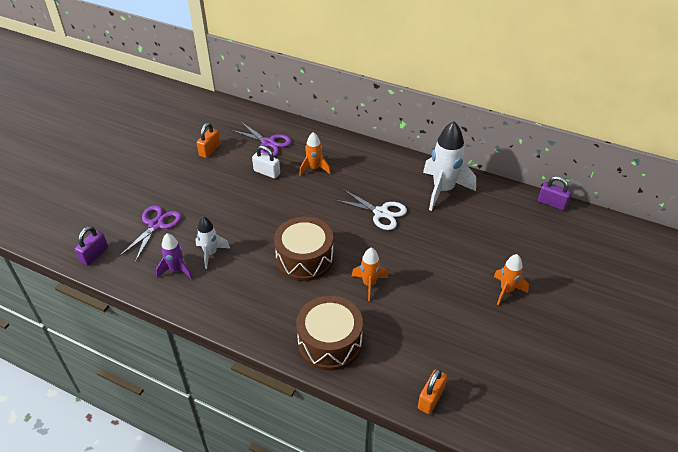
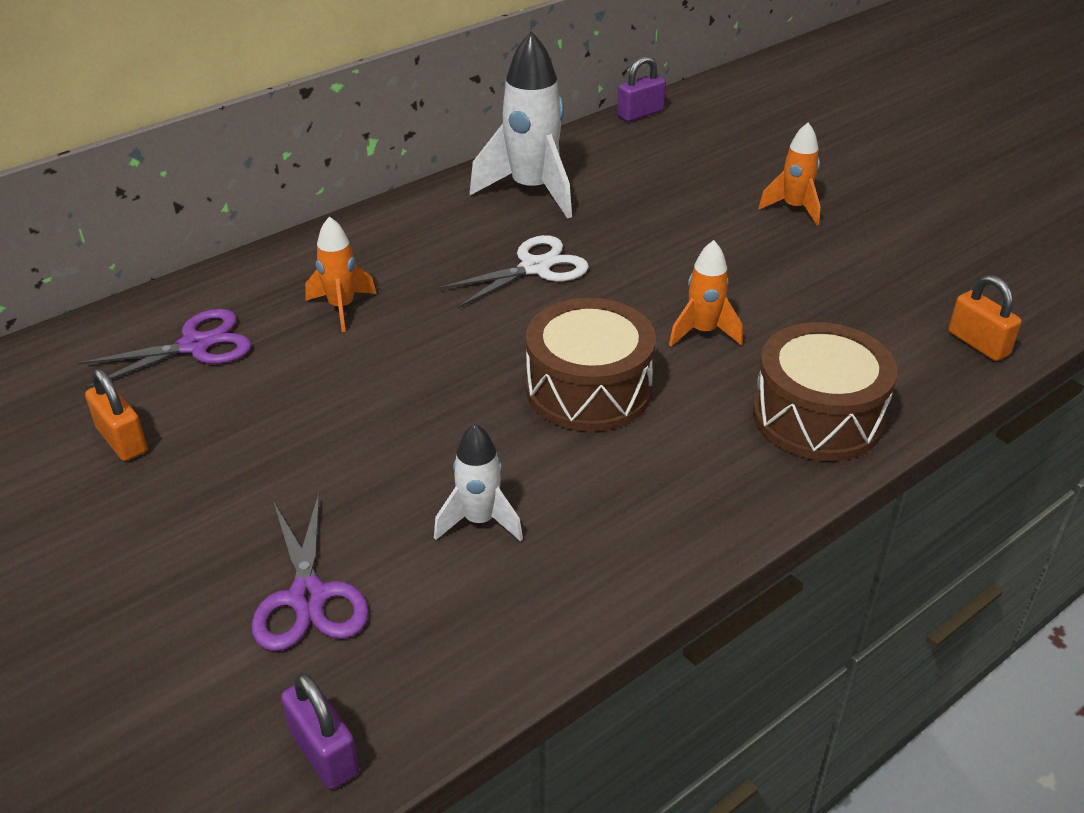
camera: 65 degrees left, 5 degrees down
purple scissors [119,205,182,262] -> purple scissors turned 150 degrees counterclockwise [251,493,369,651]
purple rocket [156,233,193,279] -> none
white padlock [252,145,280,179] -> none

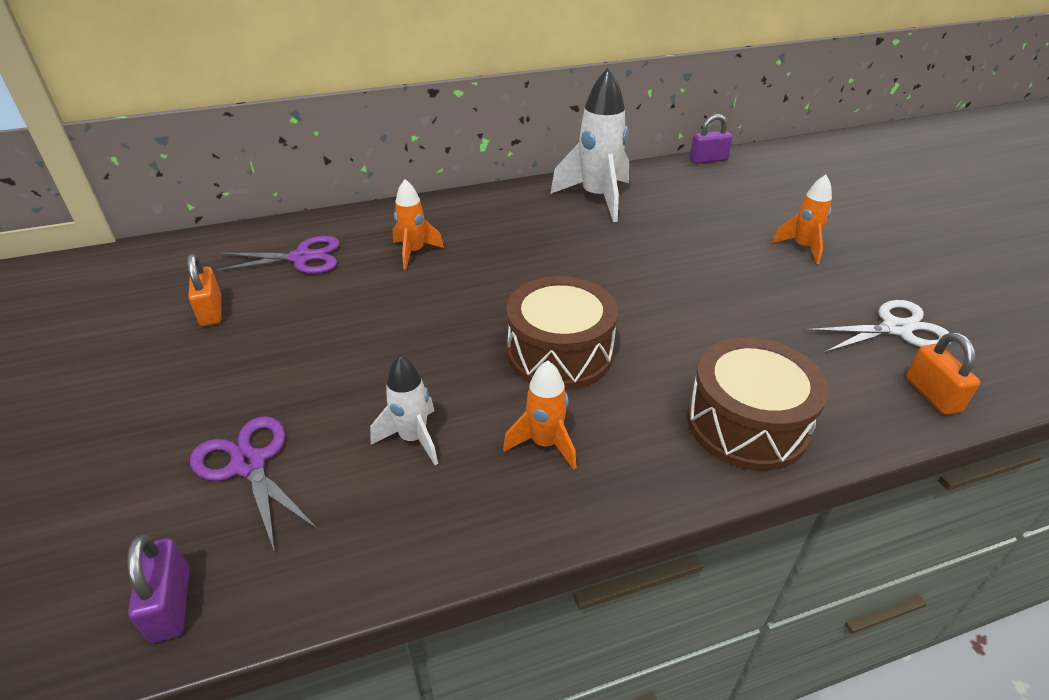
camera: 20 degrees right, 0 degrees up
purple scissors [251,493,369,651] -> purple scissors turned 135 degrees clockwise [190,416,318,553]
white scissors [438,235,589,309] -> white scissors moved to [805,300,951,353]
orange rocket [669,240,743,346] -> orange rocket moved to [503,360,577,470]

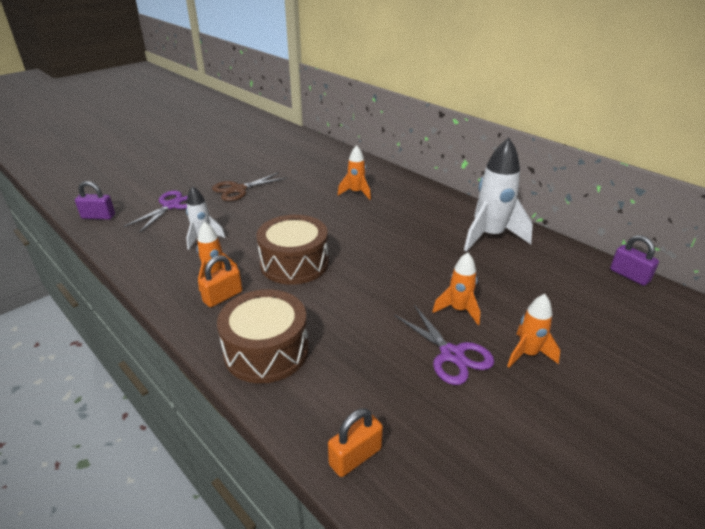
camera: 65 degrees right, 5 degrees down
purple padlock [127,535,190,643] -> purple padlock turned 45 degrees clockwise [75,181,115,220]
orange padlock [187,254,221,326] -> orange padlock moved to [198,255,242,307]
purple scissors [214,236,340,274] -> purple scissors moved to [394,305,494,385]
white scissors [805,300,951,353] -> none
none -> brown scissors [212,172,287,201]
none -> orange rocket [432,252,480,325]

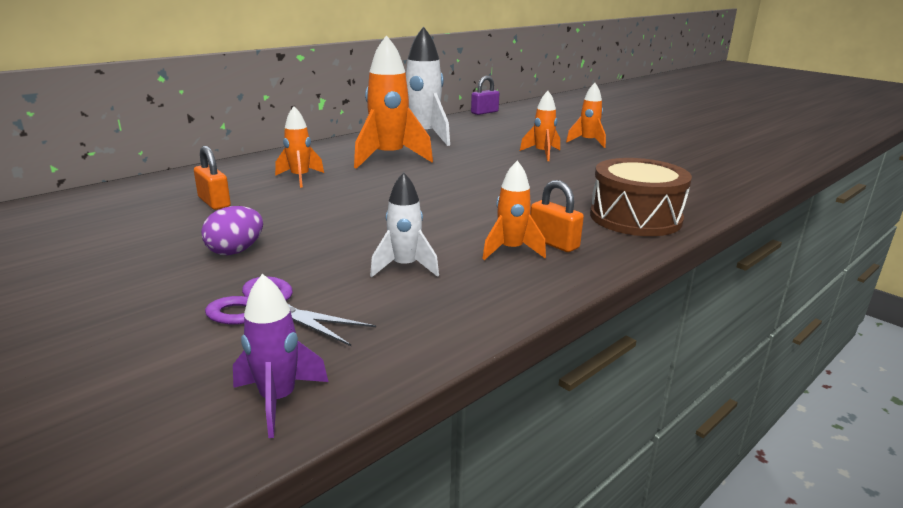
camera: 90 degrees left, 10 degrees down
purple padlock [75,181,115,220] -> purple rocket [233,274,328,438]
brown scissors [212,172,287,201] -> purple egg [201,206,263,255]
brown drum [256,215,329,285] -> none
orange padlock [328,408,383,477] -> orange padlock moved to [194,146,231,210]
purple scissors [394,305,494,385] -> none
none -> orange rocket [354,35,433,169]

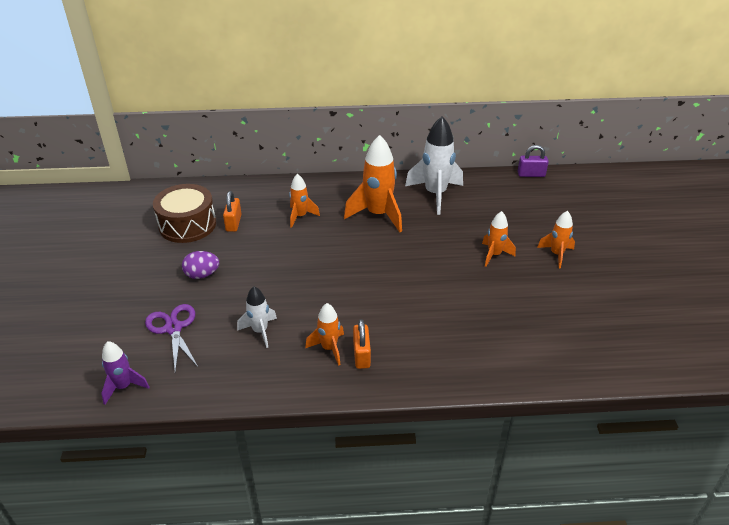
camera: 40 degrees right, 15 degrees up
brown drum [590,158,692,236] -> brown drum moved to [153,184,216,243]

